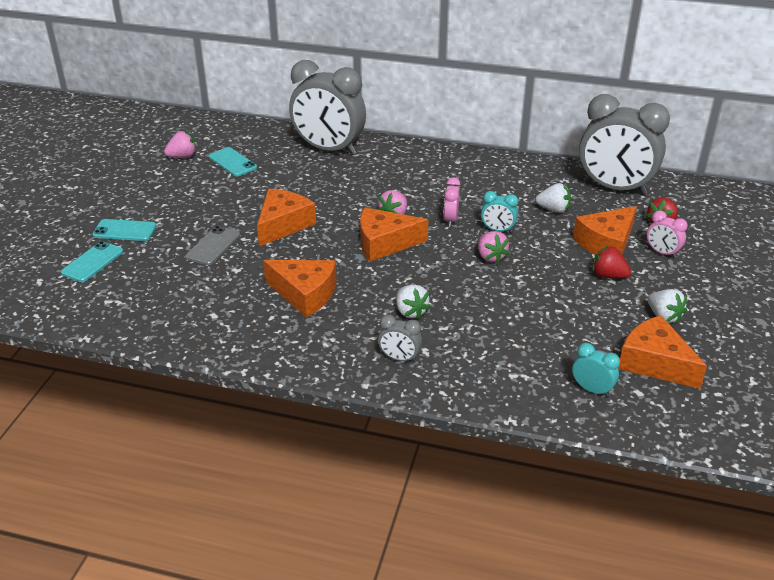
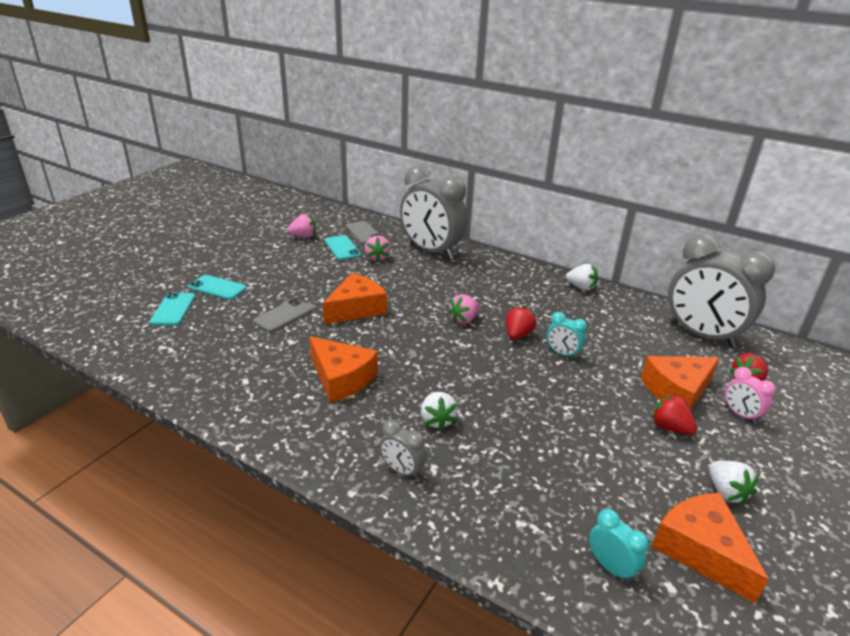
camera: 15 degrees right, 5 degrees down
turquoise phone [61,241,123,282] -> turquoise phone turned 45 degrees counterclockwise [150,292,195,326]
orange cheese [360,207,428,261] -> none
pink clock [444,177,460,227] -> red strawberry [506,306,536,340]
pink strawberry [478,231,509,263] -> pink strawberry moved to [365,236,390,262]
white strawberry [536,183,571,213] -> white strawberry moved to [566,264,598,291]
none -> grey phone [346,221,381,244]

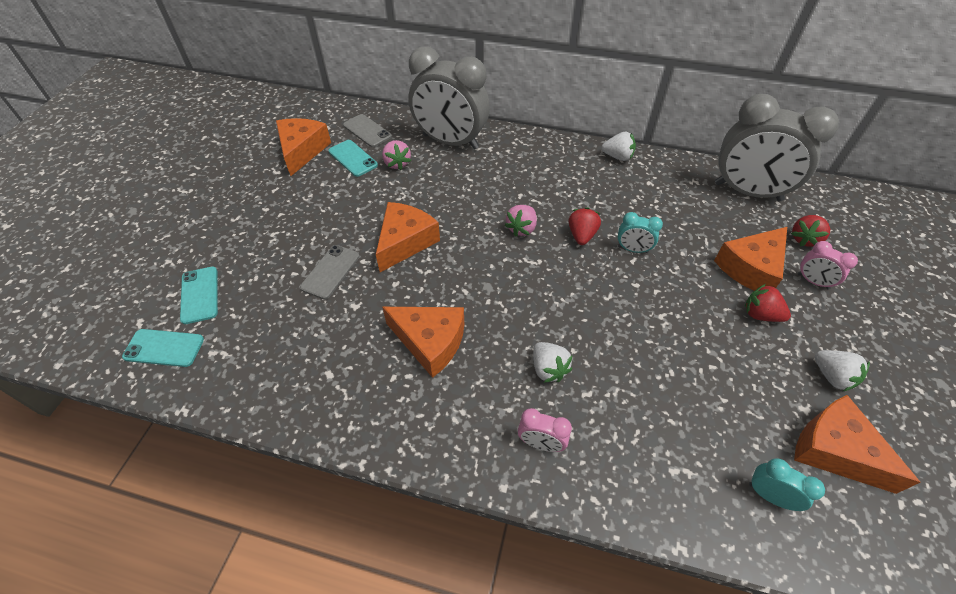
camera: 15 degrees left, 20 degrees up
turquoise phone [189,275,247,300] -> turquoise phone moved to [122,329,204,367]
pink strawberry [287,214,316,238] -> orange cheese [276,118,331,176]
grey clock [380,420,427,479] -> pink clock [518,408,572,452]

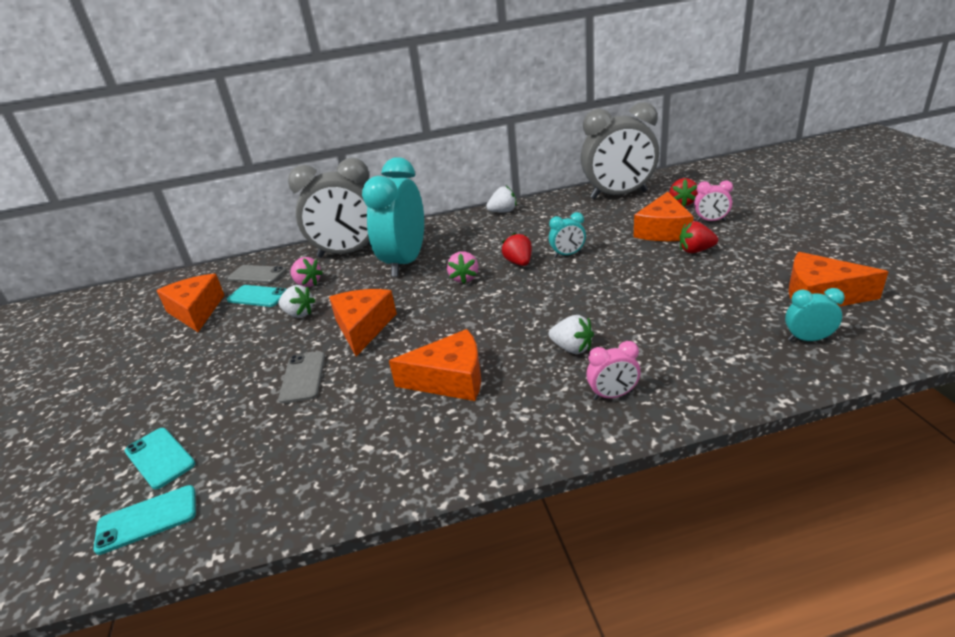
camera: 25 degrees left, 20 degrees down
white strawberry [815,350,870,391] -> white strawberry moved to [278,285,315,318]
none -> turquoise clock [362,157,424,277]

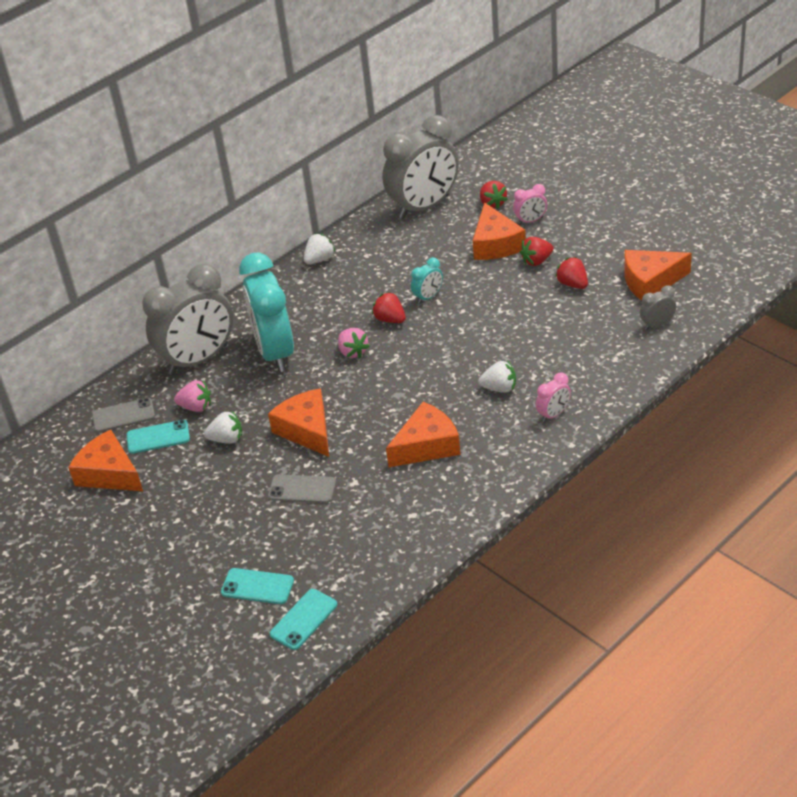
camera: 30 degrees left, 10 degrees up
grey phone [278,352,325,404] -> grey phone turned 45 degrees counterclockwise [268,474,336,503]
turquoise clock [785,288,845,341] -> grey clock [640,286,676,330]
none -> red strawberry [555,257,588,289]

